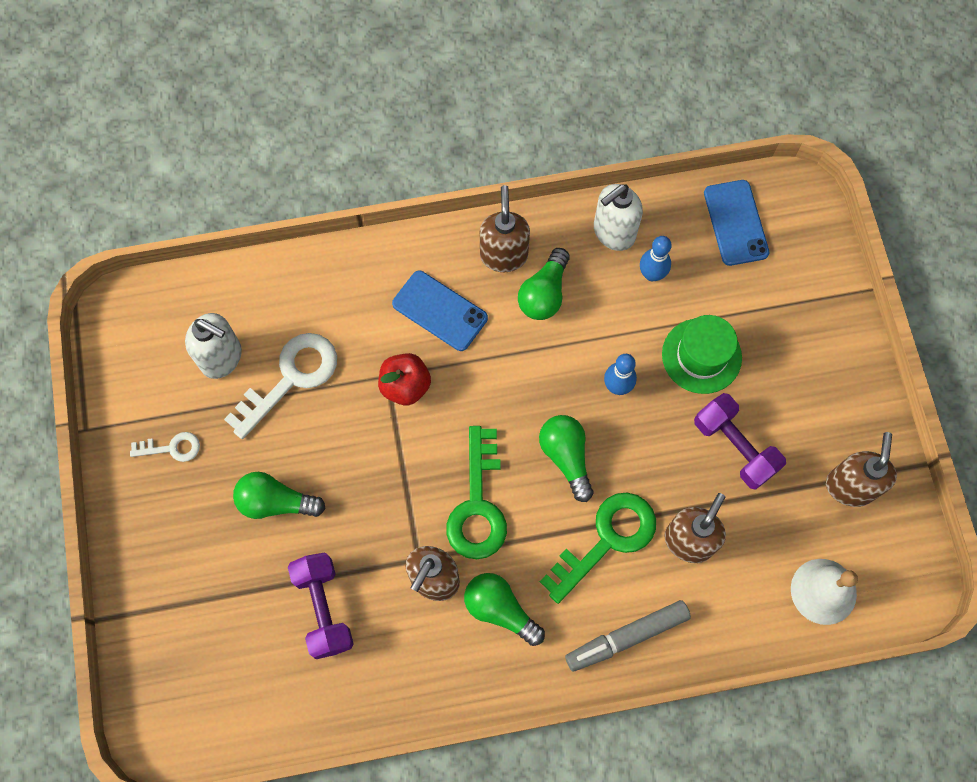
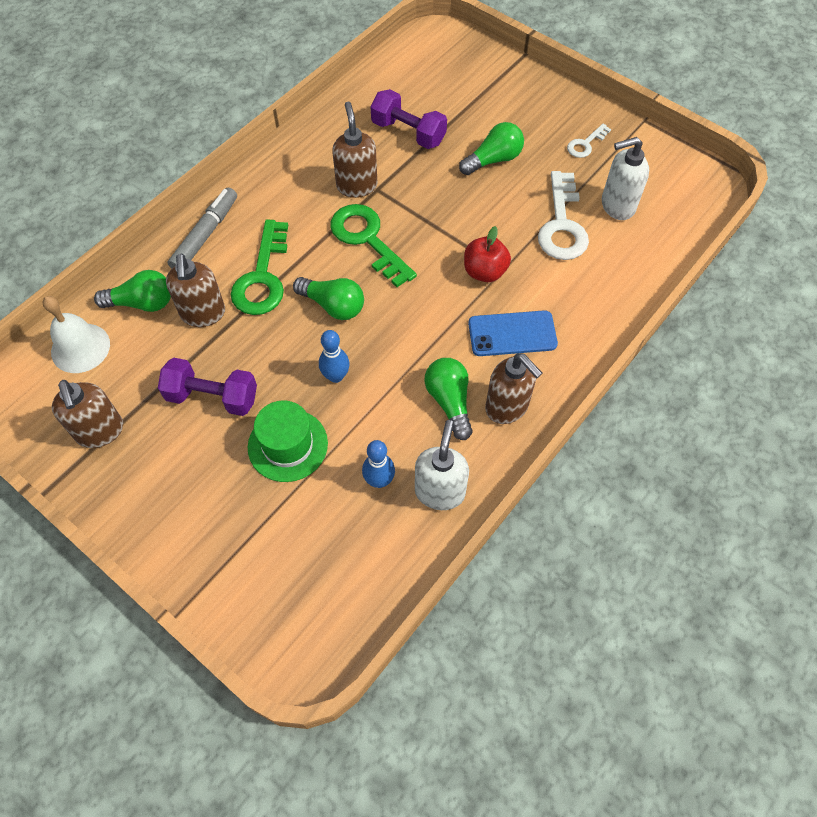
camera: 140 degrees right, 10 degrees down
green light bulb [464,573,545,646] -> green light bulb moved to [94,270,171,312]
blue phone [704,180,769,266] -> none

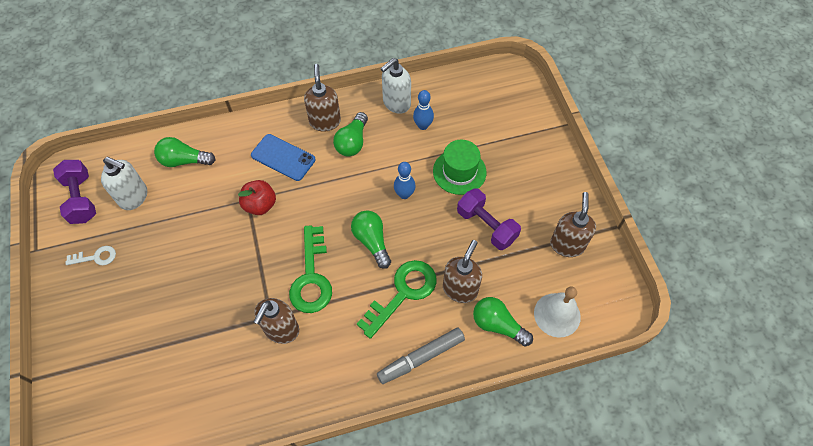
camera: 145 degrees left, 0 degrees up
purple dumbbell [370,89,447,149] -> purple dumbbell moved to [53,160,96,224]
green light bulb [459,122,524,175] -> green light bulb moved to [154,137,216,167]
white key [538,171,589,260] -> none

